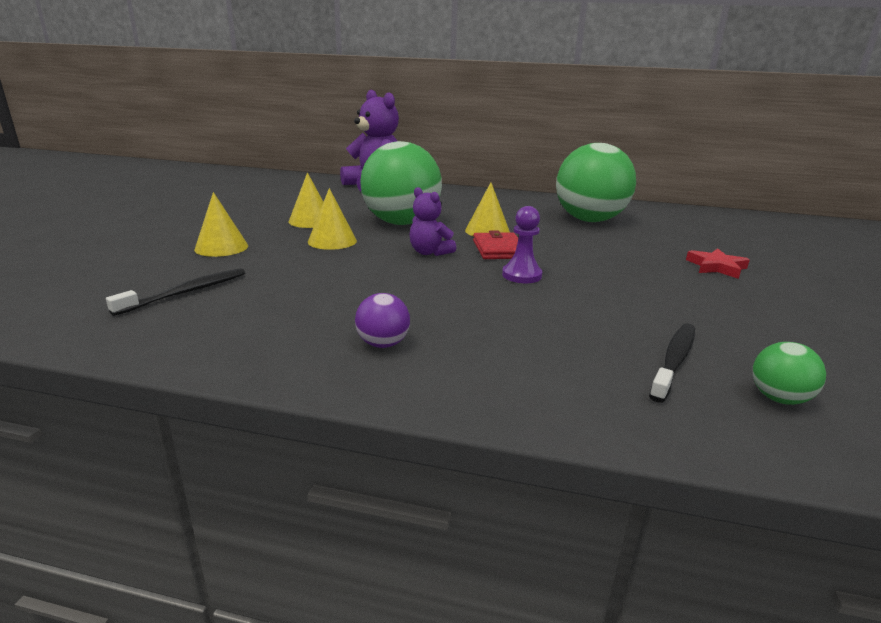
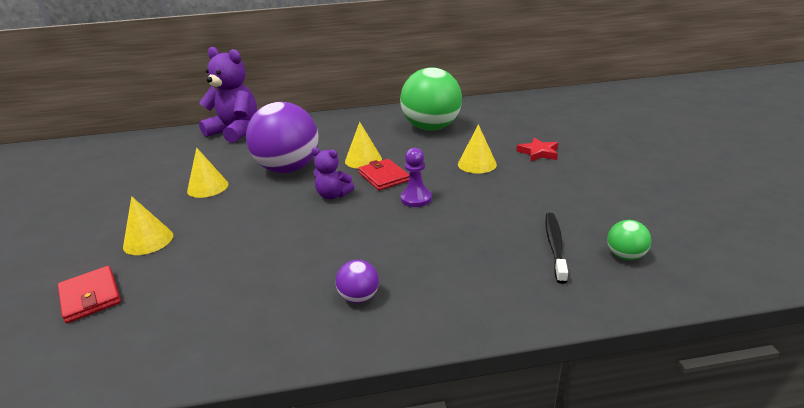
camera: 20 degrees left, 5 degrees up
black toothbrush [106,268,245,316] -> none
yellow cone [308,188,357,250] -> yellow cone moved to [458,124,497,174]
green ball [360,141,442,225] -> purple ball [246,102,319,173]
none -> red wallet [58,266,121,323]

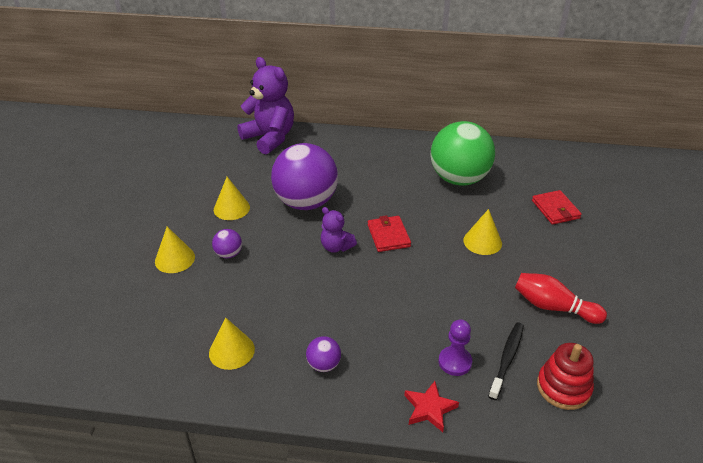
camera: 15 degrees right, 10 degrees up
red wallet [58,266,121,323] -> red wallet moved to [532,190,582,225]
yellow cone [345,122,382,169] -> yellow cone moved to [209,317,255,370]
purple pawn [401,148,432,207] -> purple pawn moved to [438,319,472,376]
red star [517,137,558,161] -> red star moved to [404,381,459,432]
green ball [607,220,651,260] -> red stacking toy [537,343,594,410]
none -> purple ball [212,229,242,258]
none -> red bowling pin [515,273,607,324]

